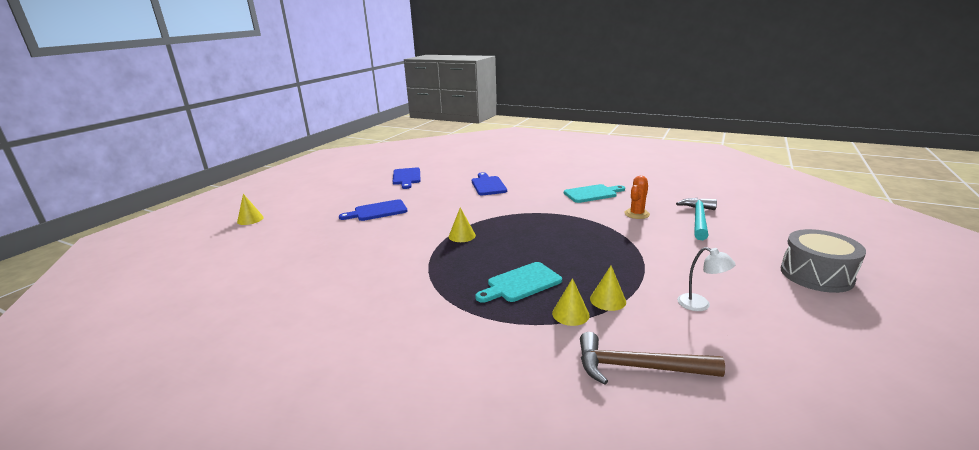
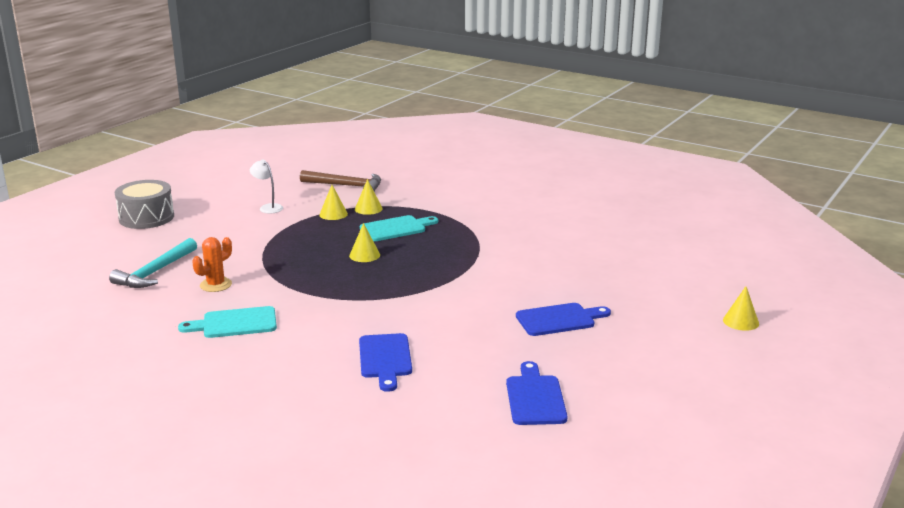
camera: 175 degrees left, 0 degrees up
yellow cone [449,208,476,242] -> yellow cone moved to [349,223,380,262]

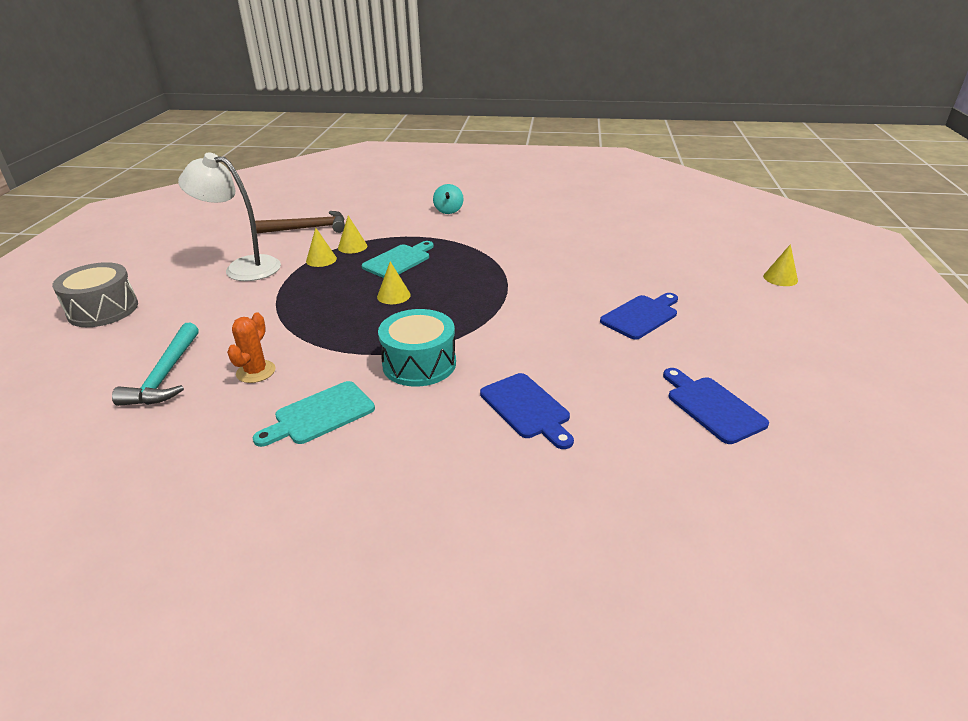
camera: 25 degrees left, 10 degrees up
white lamp [250,159,283,214] -> white lamp [178,153,281,281], size x2.05
none -> turquoise drum [378,309,456,387]
none -> turquoise spinning top [433,184,464,214]

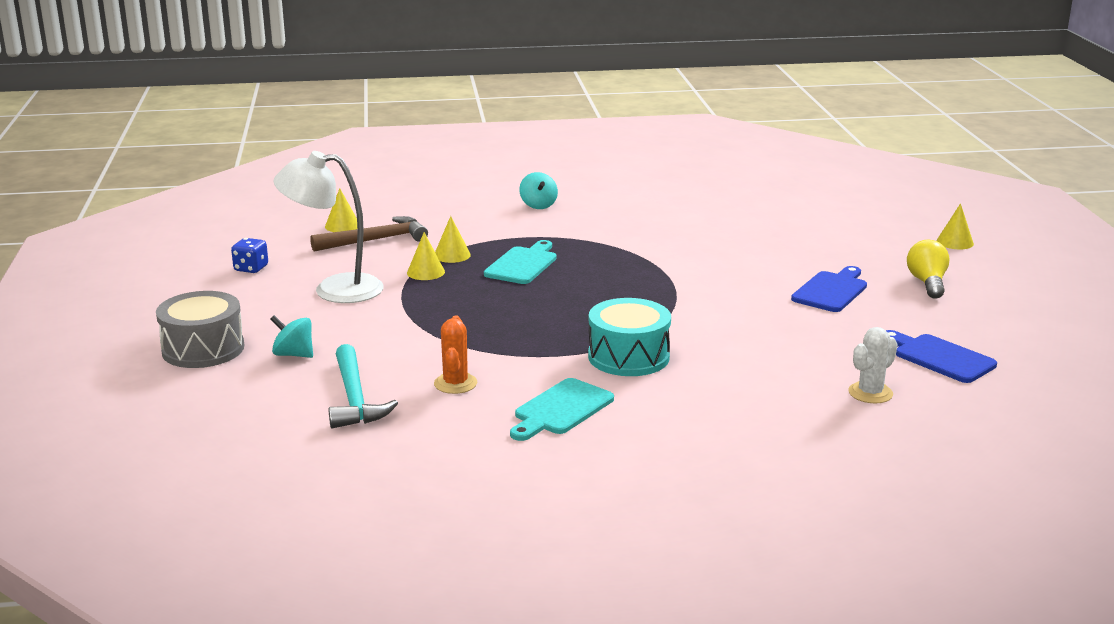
camera: 15 degrees left, 10 degrees down
yellow cone [377,261,411,304] -> yellow cone moved to [325,188,357,232]
blue cutting board [480,373,574,449] -> none
none -> blue dice [231,238,268,273]
none -> turquoise spinning top [270,315,313,358]
none -> white cactus [848,327,897,403]
none -> yellow light bulb [907,240,950,299]

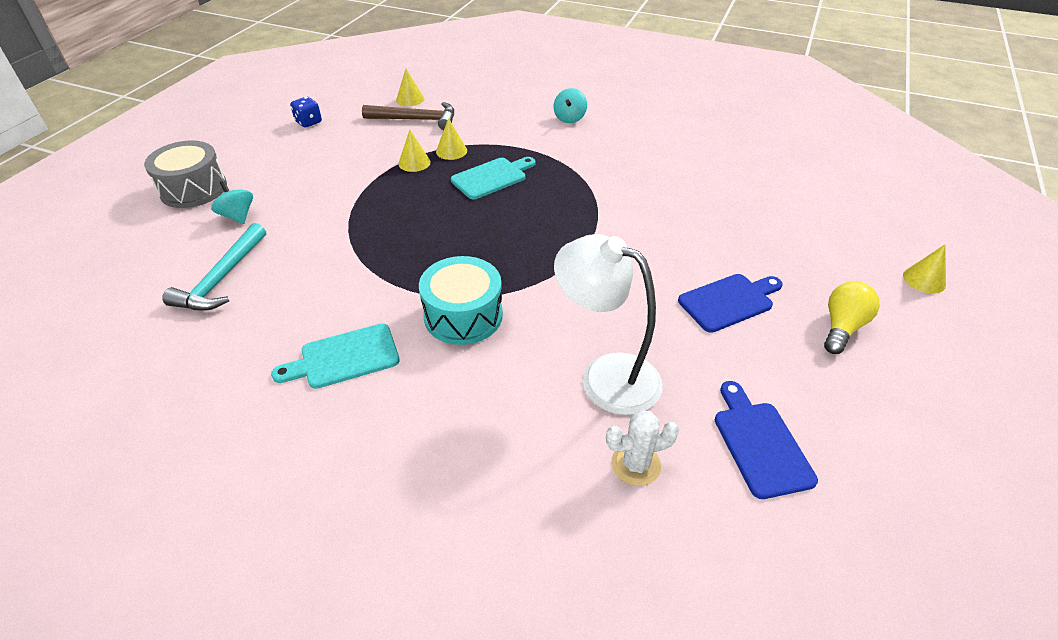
camera: 30 degrees right, 20 degrees up
white lamp [273,151,384,303] -> white lamp moved to [554,234,662,415]
orange cactus [434,316,477,394] -> none

